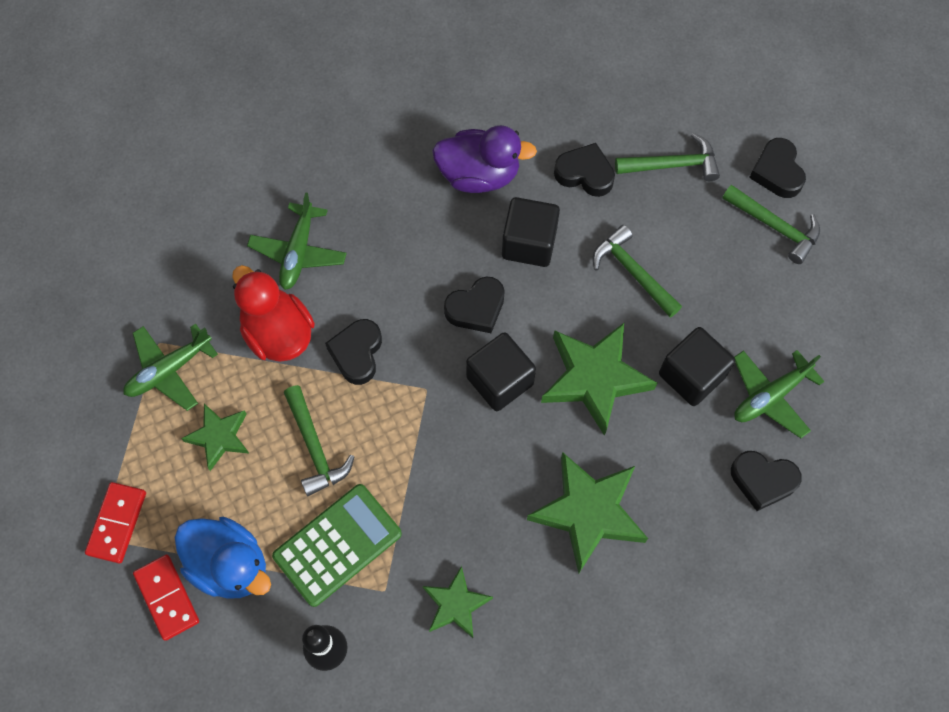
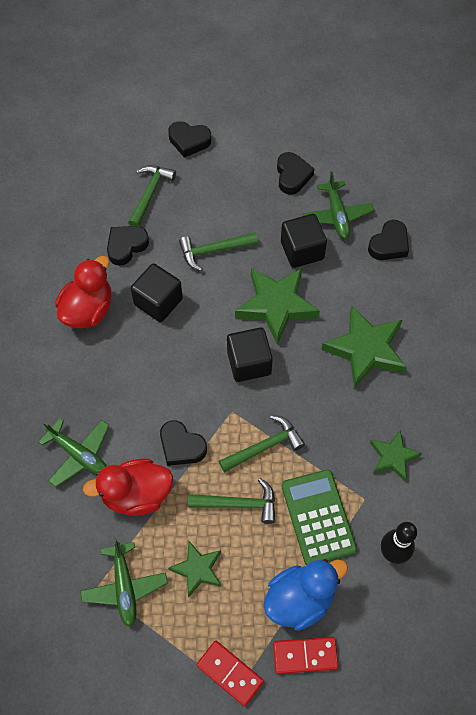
camera: 65 degrees left, 5 degrees down
purple duck [432,125,537,193] -> red duck [55,256,111,328]
black heart [444,276,505,333] -> black heart moved to [277,152,314,195]
green hammer [722,185,820,264] -> green hammer moved to [219,415,305,473]

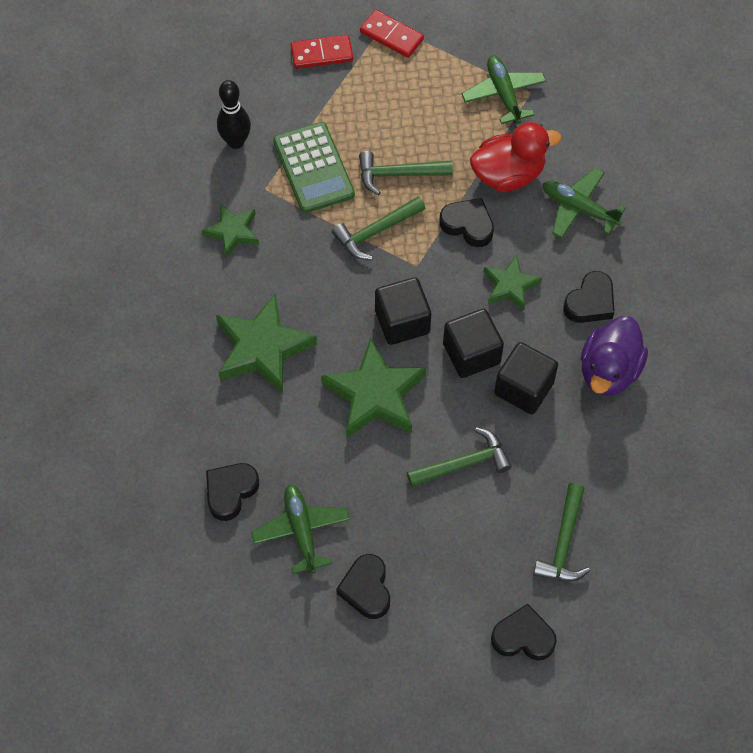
camera: 175 degrees right, 0 degrees up
red duck [55,256,111,328] -> purple duck [581,316,648,396]
black heart [107,226,149,266] -> black heart moved to [563,271,615,323]
green star [168,541,221,598] -> green star moved to [483,255,542,311]
blue duck [264,559,348,631] -> none
black cube [281,214,327,268] -> black cube moved to [443,309,504,378]

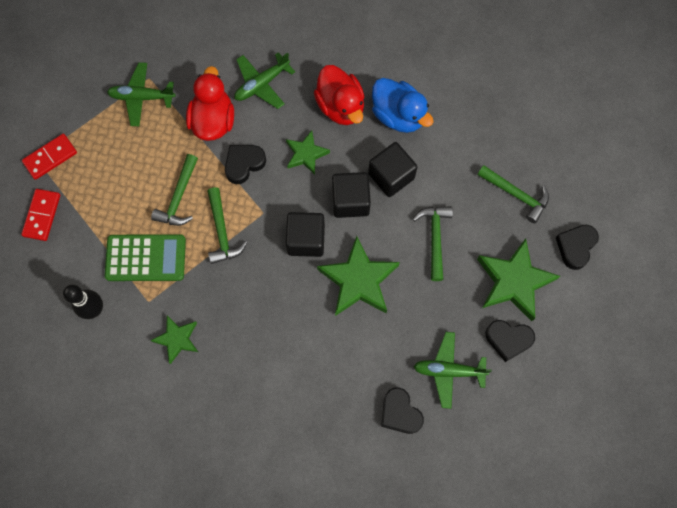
camera: 70 degrees left, 10 degrees up
green star [216,293,317,394] -> green star moved to [477,238,560,321]
black heart [563,271,615,323] -> red duck [314,65,364,125]
purple duck [581,316,648,396] -> blue duck [372,78,434,133]

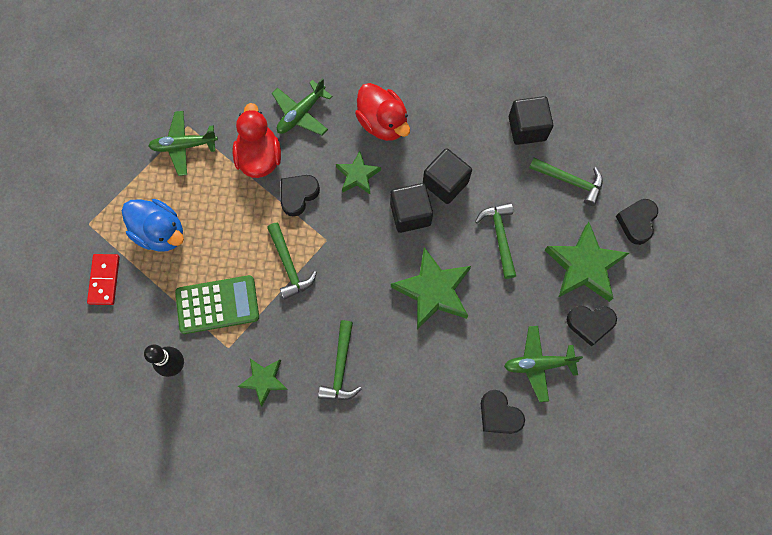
camera: 10 degrees left, 0 degrees up
red domino [22,134,77,180] -> none
green hammer [151,154,198,226] -> green hammer moved to [318,320,361,400]
black cube [286,212,325,257] -> black cube moved to [509,96,553,145]
blue duck [372,78,434,133] -> blue duck moved to [122,199,184,252]

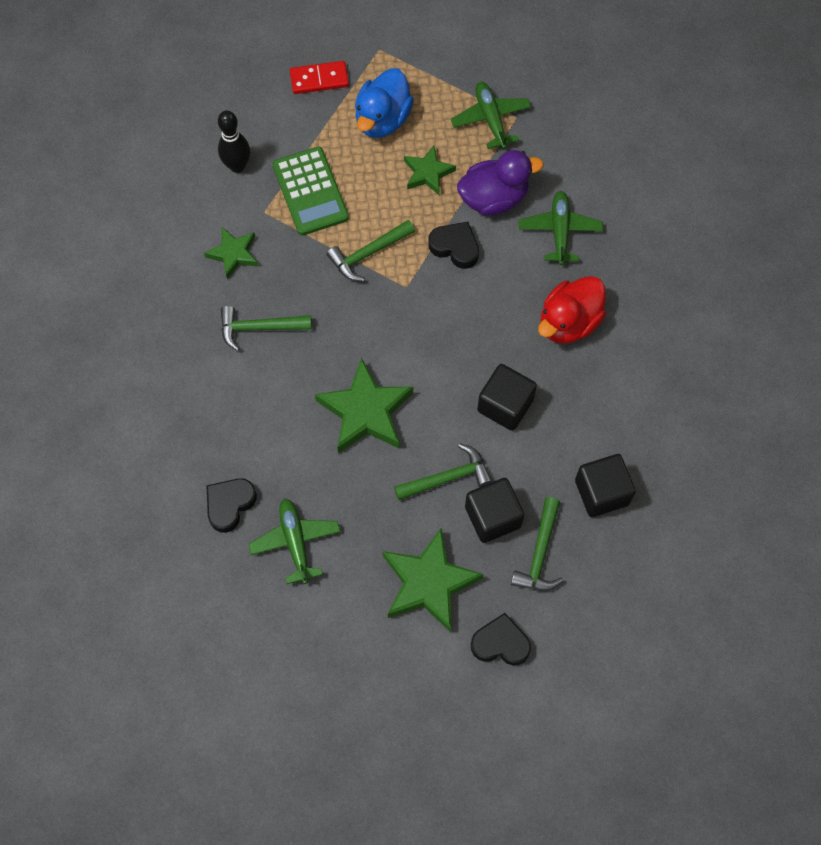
camera: 80 degrees right, 5 degrees down
red duck [233,103,281,178] -> purple duck [457,150,543,216]
green plane [272,78,333,135] -> green plane turned 60 degrees clockwise [519,191,603,265]
green star [336,151,381,194] -> green star moved to [404,145,456,196]
black cube [390,183,433,233] -> black cube moved to [465,478,524,543]
black heart [567,306,617,346] -> none

